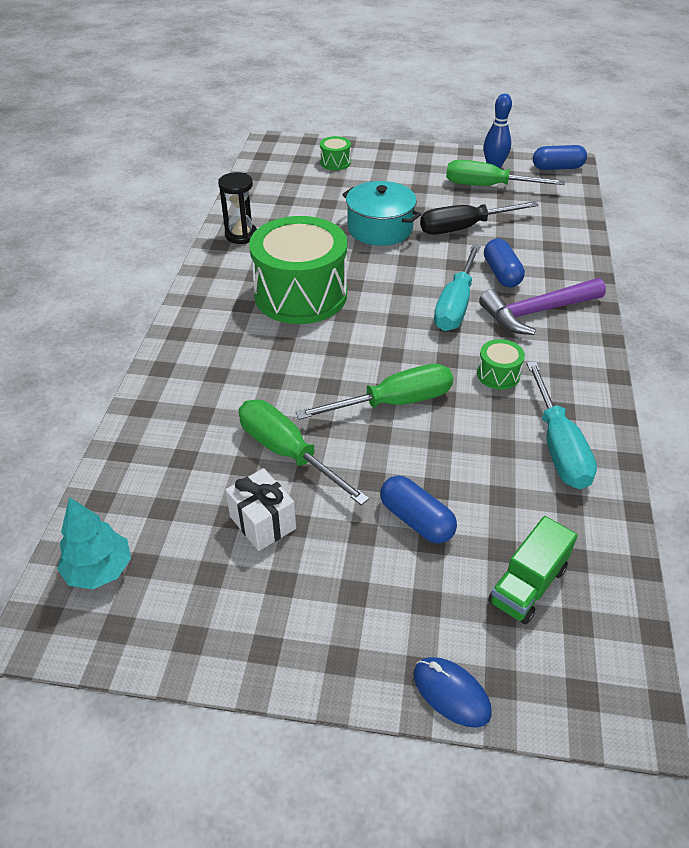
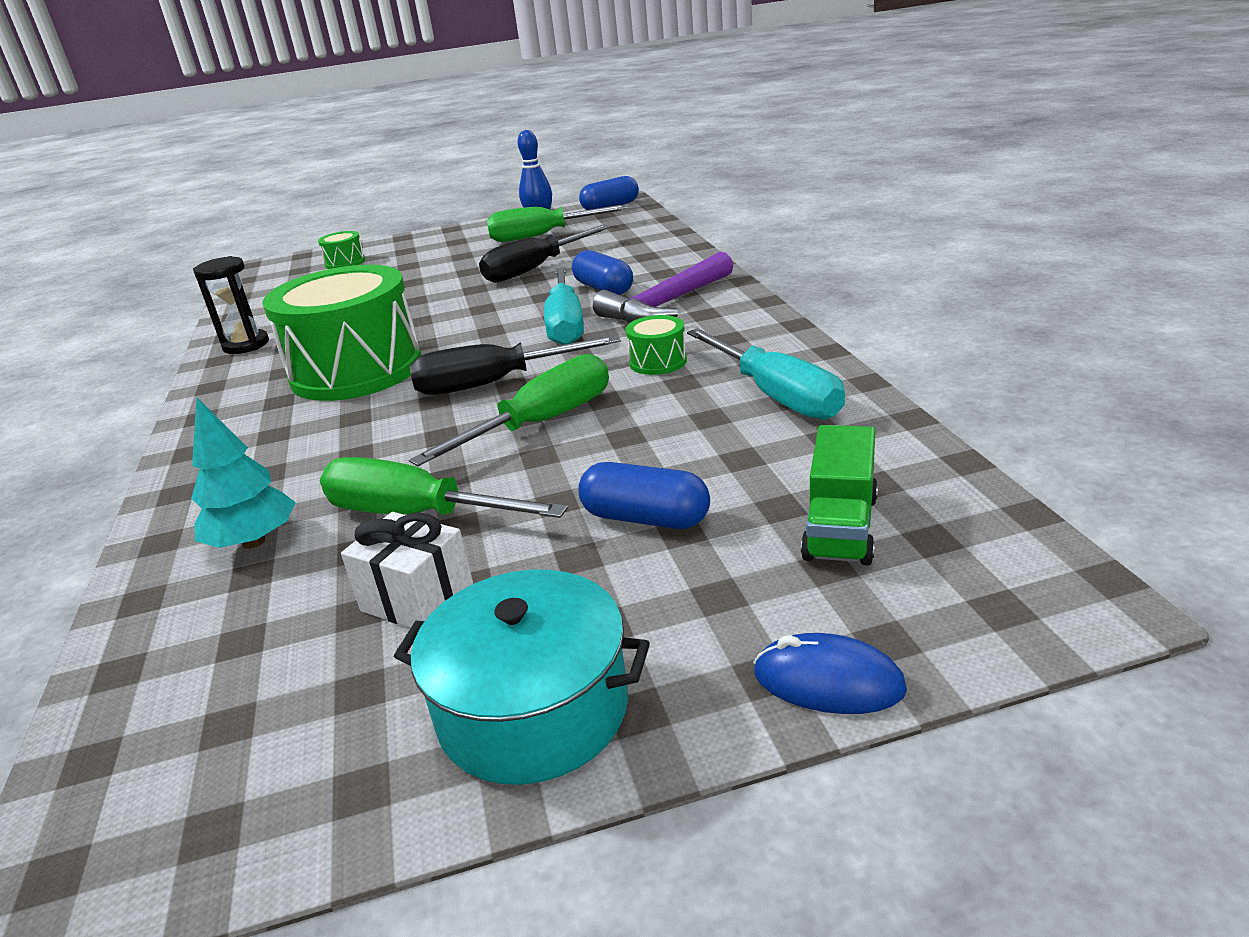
camera: 20 degrees left, 15 degrees down
turquoise tree [57,497,131,590] -> turquoise tree moved to [191,397,296,549]
turquoise pot [342,181,421,246] -> turquoise pot moved to [394,570,650,785]
none -> black screwdriver [409,335,621,395]

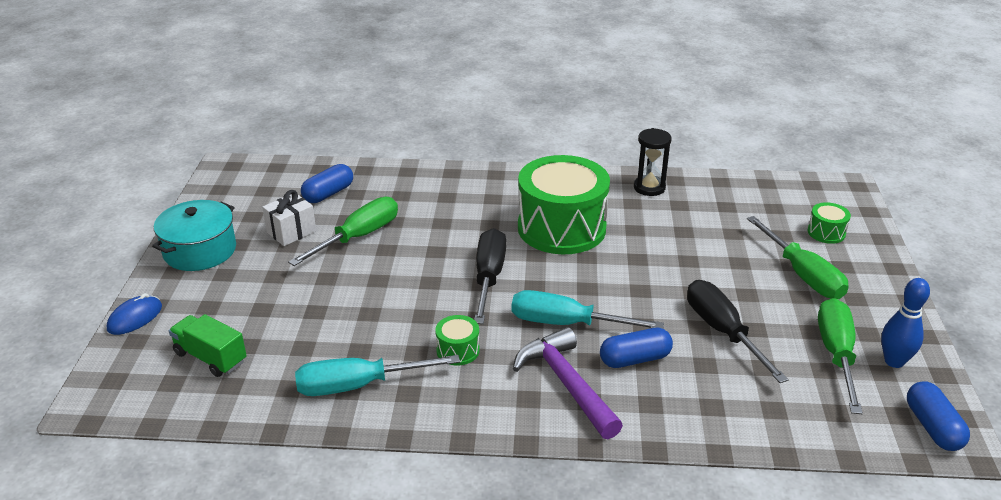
camera: 105 degrees right, 5 degrees up
turquoise tree [191,397,296,549] -> none
green screwdriver [409,354,609,466] -> green screwdriver moved to [747,216,849,299]
blue capsule [578,462,710,529] -> blue capsule moved to [301,164,353,203]

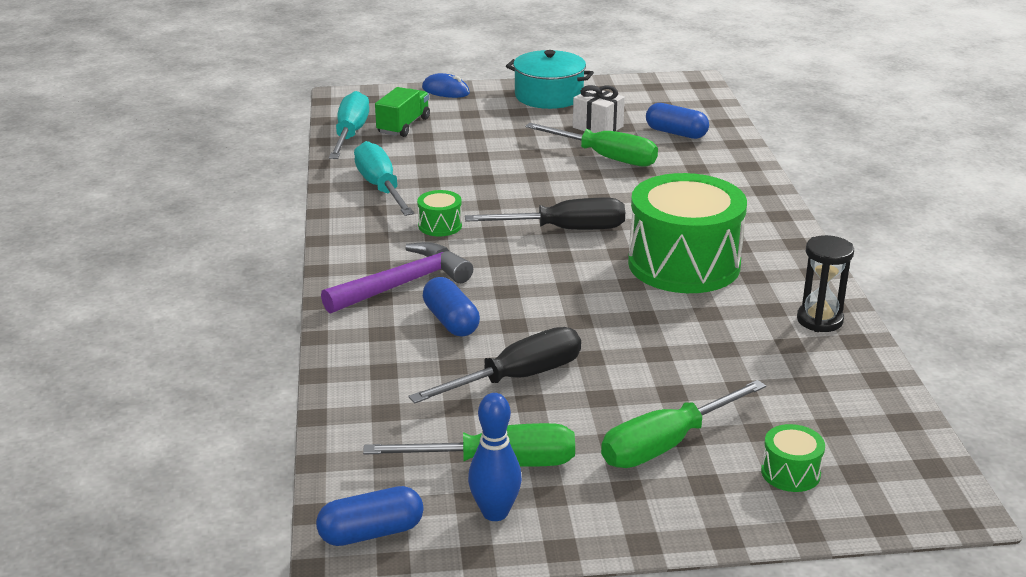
camera: 80 degrees right, 5 degrees down
turquoise screwdriver [512,290,664,329] -> turquoise screwdriver moved to [329,91,369,159]

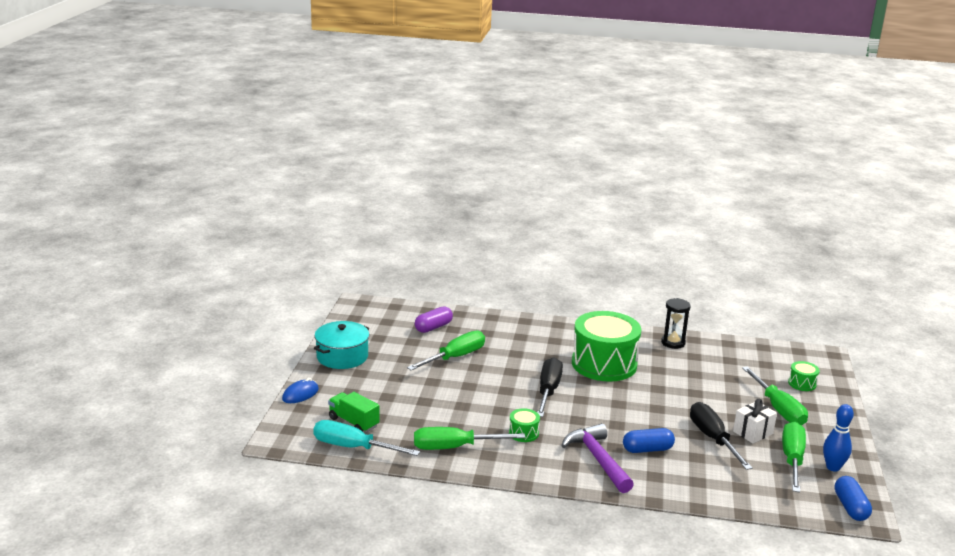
camera: 75 degrees left, 5 degrees down
turquoise screwdriver [354,141,414,216] -> green screwdriver [414,427,526,450]
white gift [573,85,625,133] -> white gift moved to [733,399,777,444]
blue capsule [646,103,709,139] -> purple capsule [415,306,453,333]

